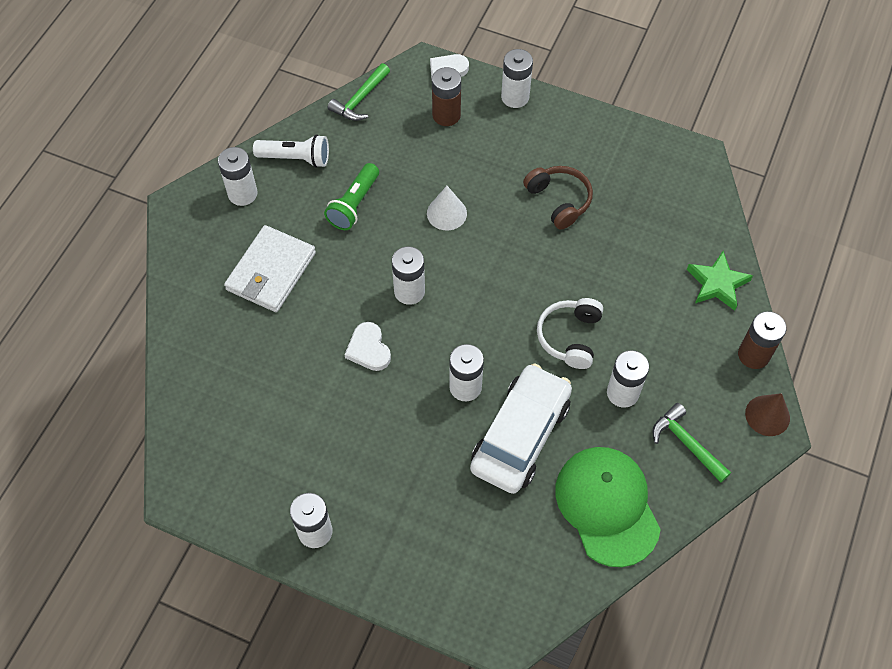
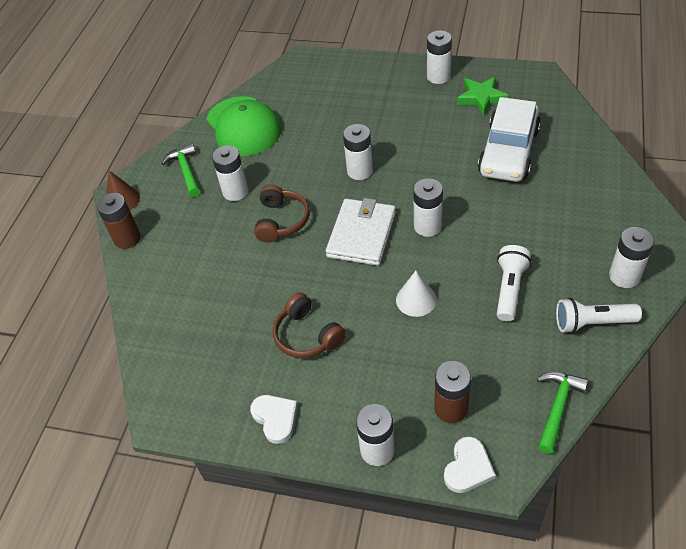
camera: 175 degrees right, 10 degrees down
white wallet [224,225,316,312] -> white wallet moved to [326,198,396,266]
green flashlight [324,163,379,230] -> white flashlight [497,245,531,321]
white heart [344,322,391,371] -> white heart moved to [250,395,298,444]
white car [470,363,572,494] -> white car moved to [478,97,541,182]
white headphones [537,298,603,369] -> brown headphones [254,184,310,242]
green hammer [653,403,731,483] -> green hammer turned 150 degrees counterclockwise [161,143,200,197]
green star [687,251,753,311] -> green star moved to [457,77,509,115]

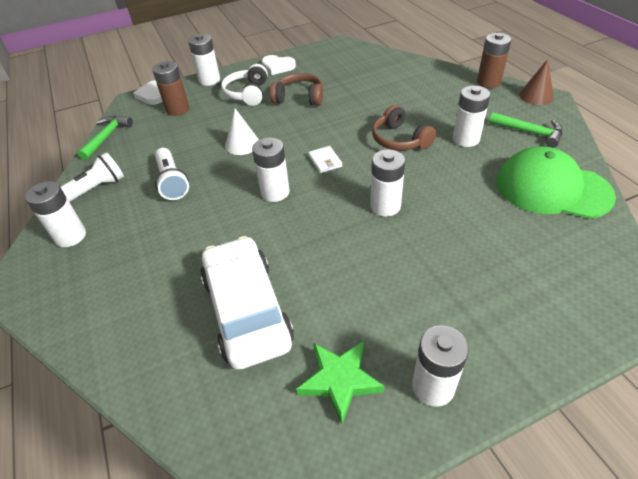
camera: 140 degrees right, 5 degrees down
white wallet [326,198,396,266] -> white wallet [308,146,342,173], size x0.46
green hammer [537,372,588,454] -> green hammer turned 150 degrees counterclockwise [78,116,133,160]
none -> white headphones [221,64,268,106]

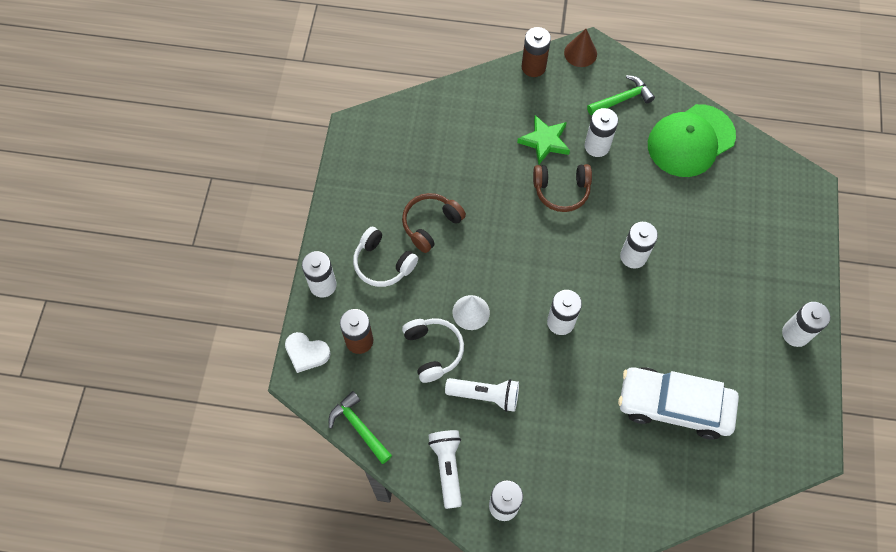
camera: 60 degrees left, 20 degrees up
white heart [262,55,296,75] -> none
green star [296,341,384,424] -> green star moved to [517,115,570,164]
white wallet [308,146,342,173] -> none
none -> white headphones [402,318,464,383]

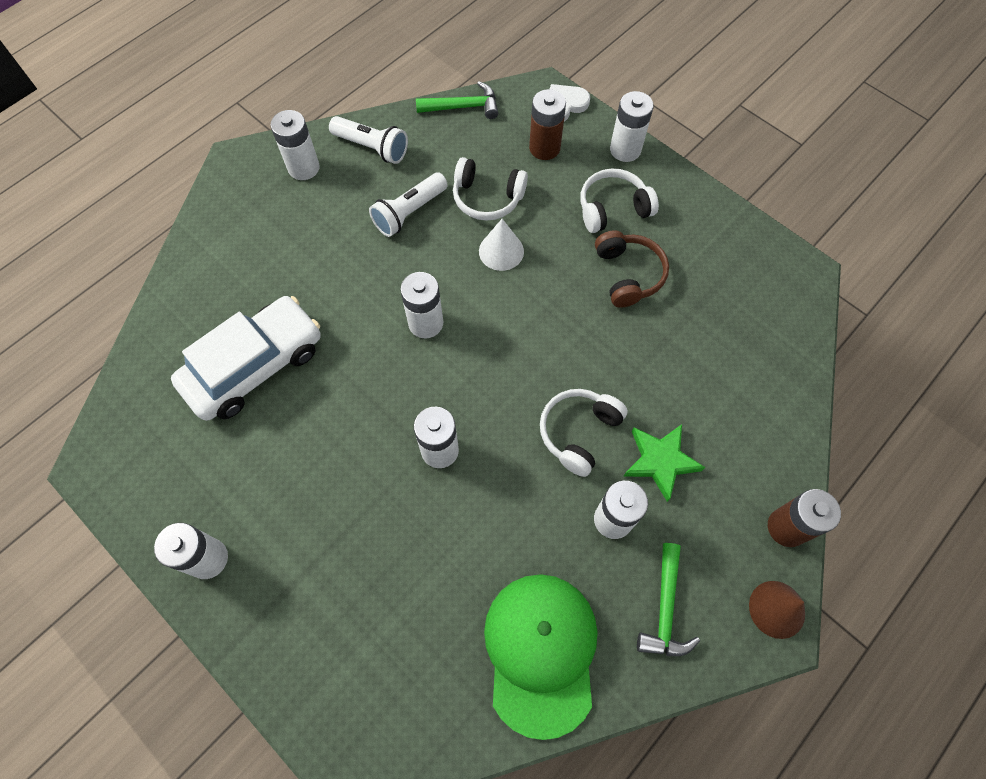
camera: 125 degrees right, 0 degrees up
brown headphones [533,164,592,212] -> white headphones [540,389,628,477]

